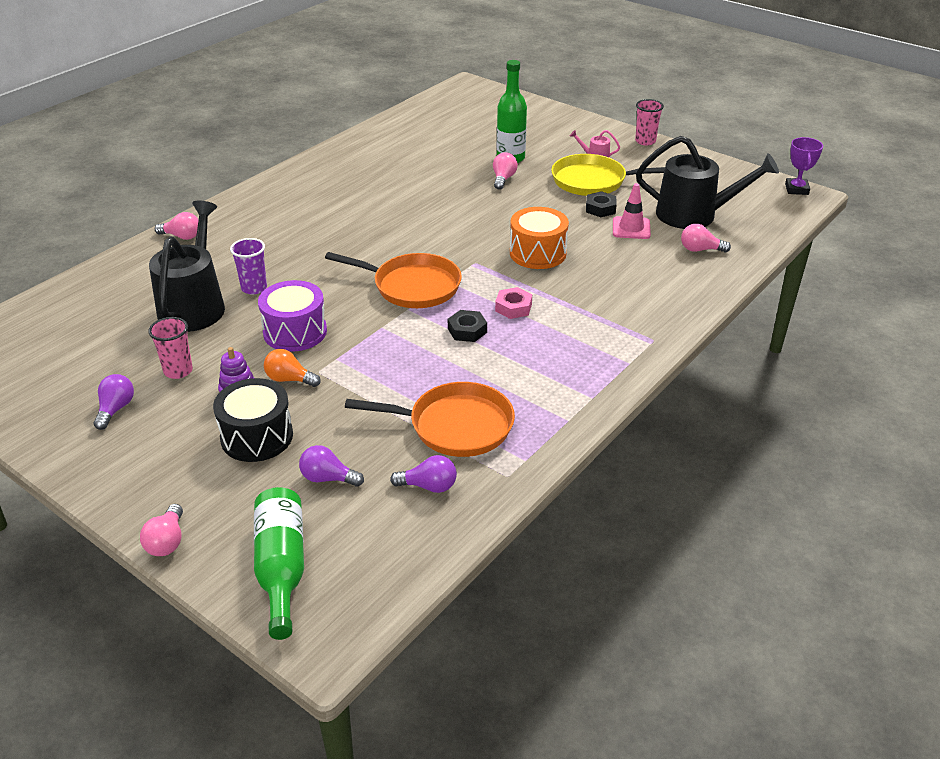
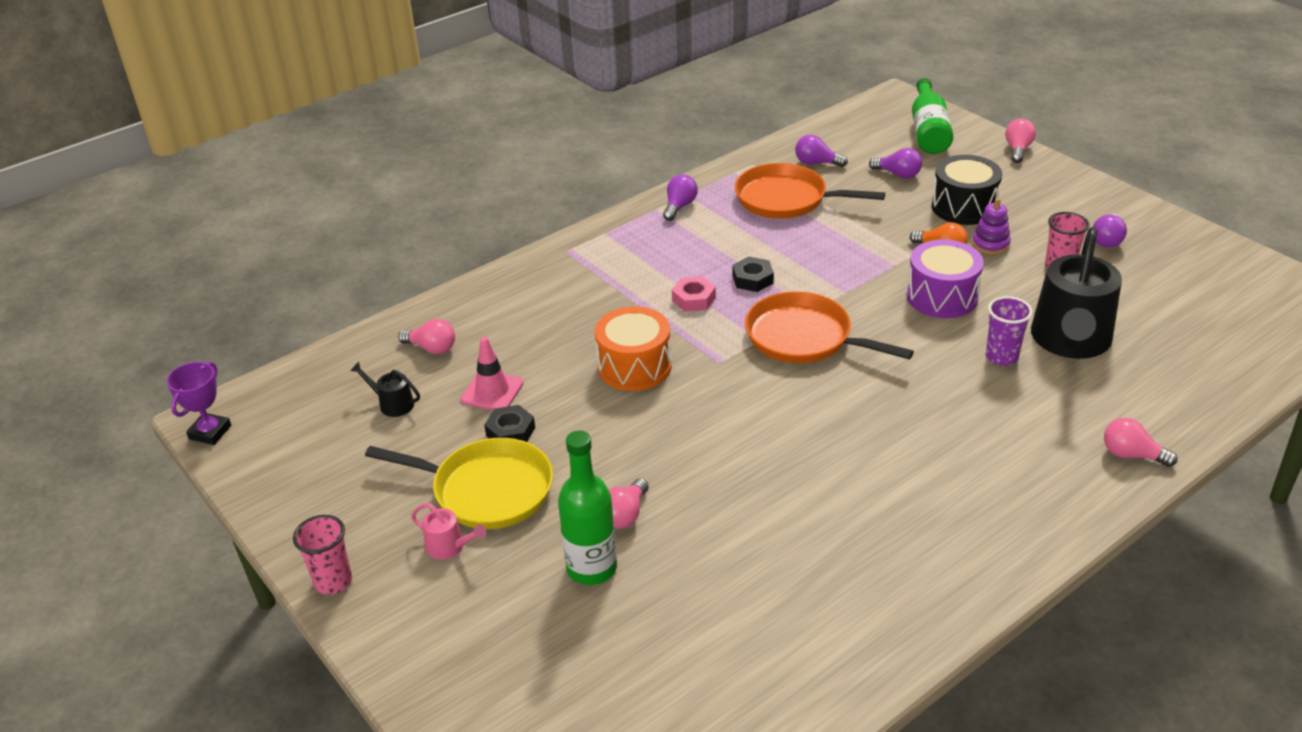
camera: 165 degrees left, 0 degrees up
black watering can [636,136,779,229] -> black watering can [350,362,420,417], size x0.42
none -> purple light bulb [663,174,698,221]

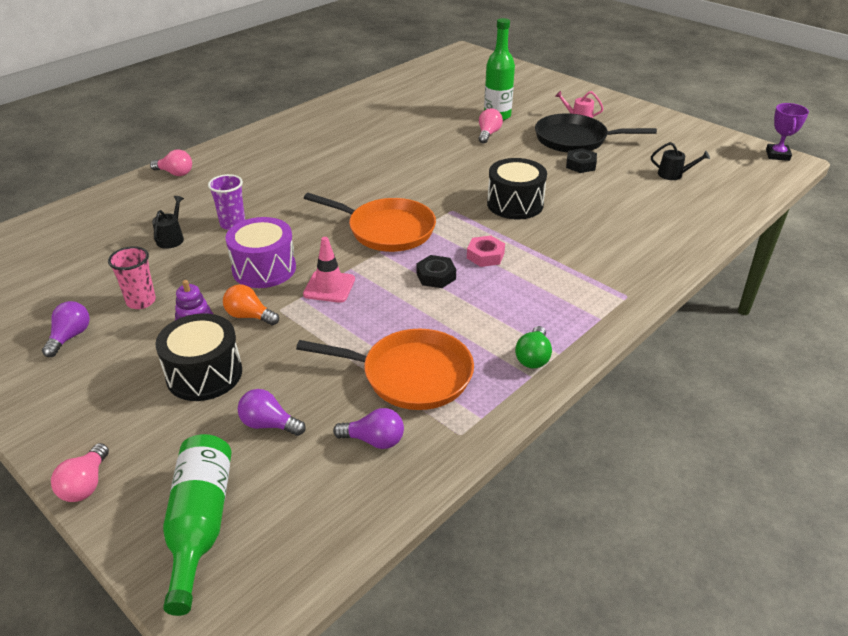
camera: 170 degrees right, 0 degrees up
pink cup [293,515,352,595] -> none
yellow pan [365,438,553,529] -> black pan [535,113,657,153]
pink light bulb [398,319,455,354] -> none
pink traffic cone [461,337,524,410] -> pink traffic cone moved to [303,237,355,303]
orange drum [595,306,671,391] -> black drum [487,158,547,220]
purple light bulb [663,174,698,221] -> green light bulb [515,326,552,369]
black watering can [1031,227,1122,359] -> black watering can [152,196,184,249], size x0.42

